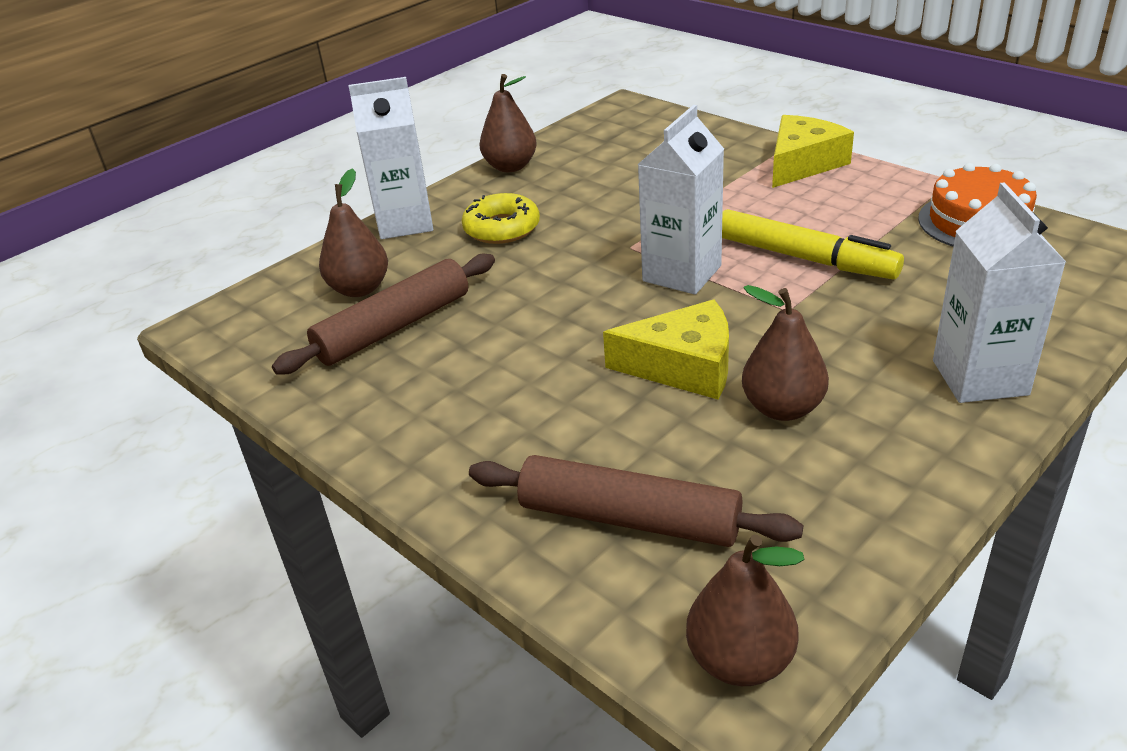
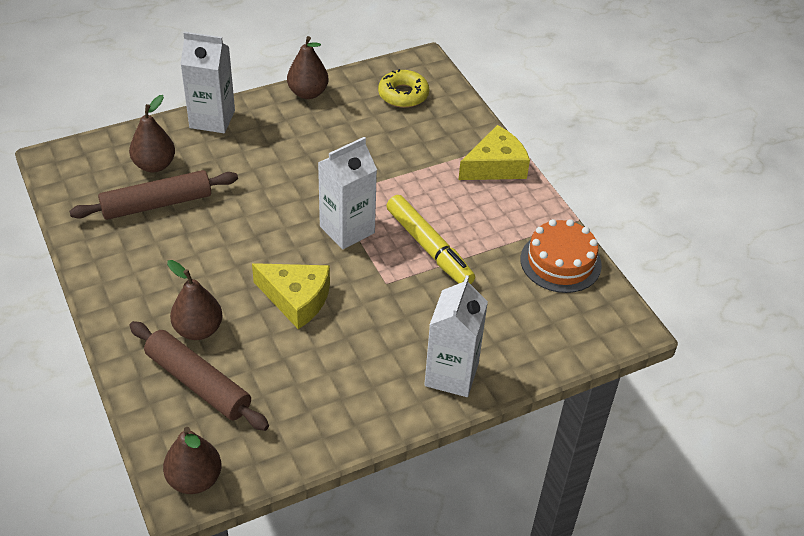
camera: 15 degrees right, 10 degrees up
yellow donut [462,193,540,244] -> yellow donut moved to [378,69,429,108]
brown pear [742,285,829,421] -> brown pear moved to [167,260,223,340]

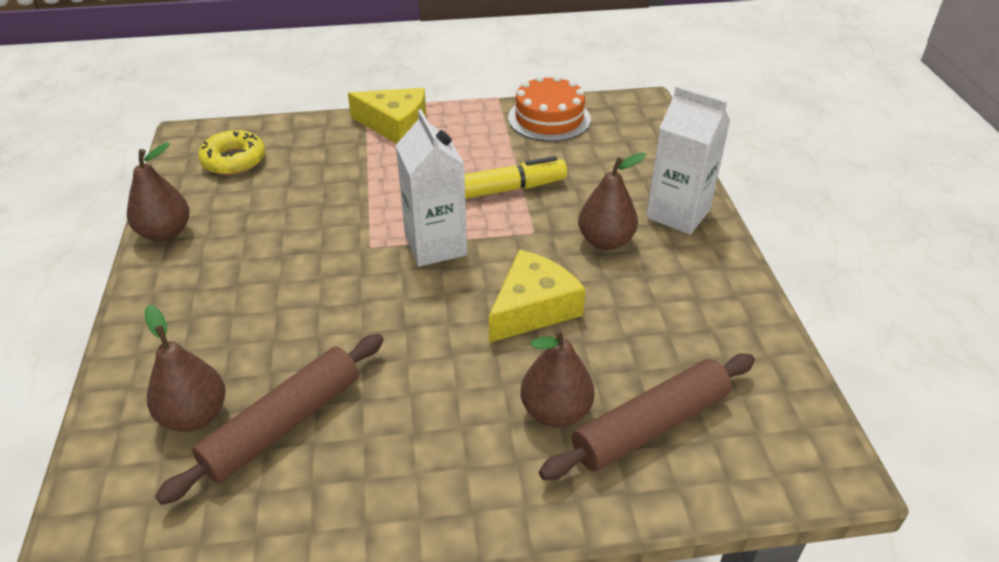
camera: 70 degrees left, 5 degrees down
brown rolling pin [69,170,238,220] -> brown rolling pin turned 45 degrees clockwise [155,334,384,505]
brown pear [163,427,222,494] -> brown pear moved to [578,152,646,250]
white carton [181,32,235,133] -> none
yellow cheese [458,125,530,180] -> yellow cheese turned 120 degrees clockwise [348,88,426,144]

